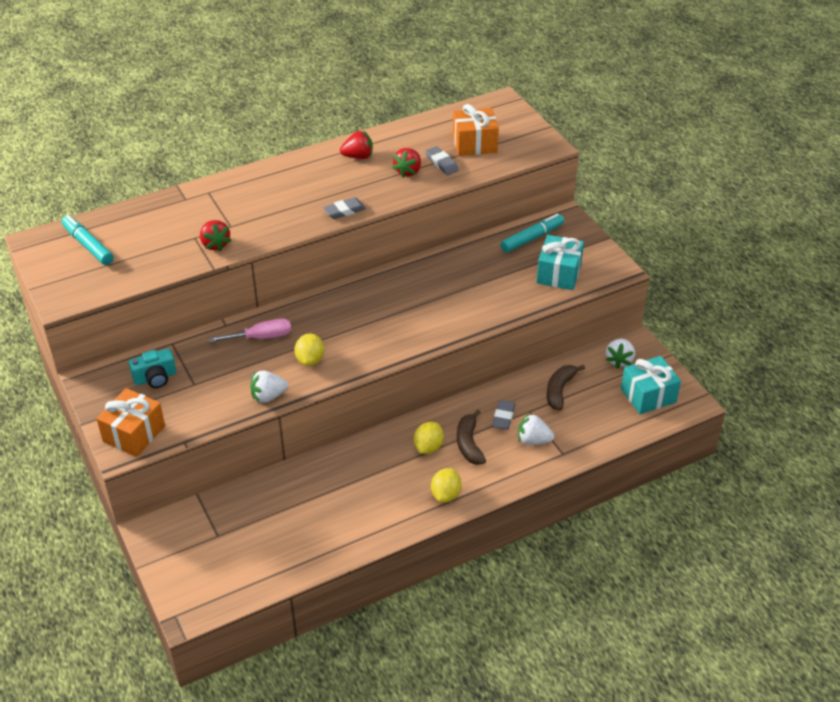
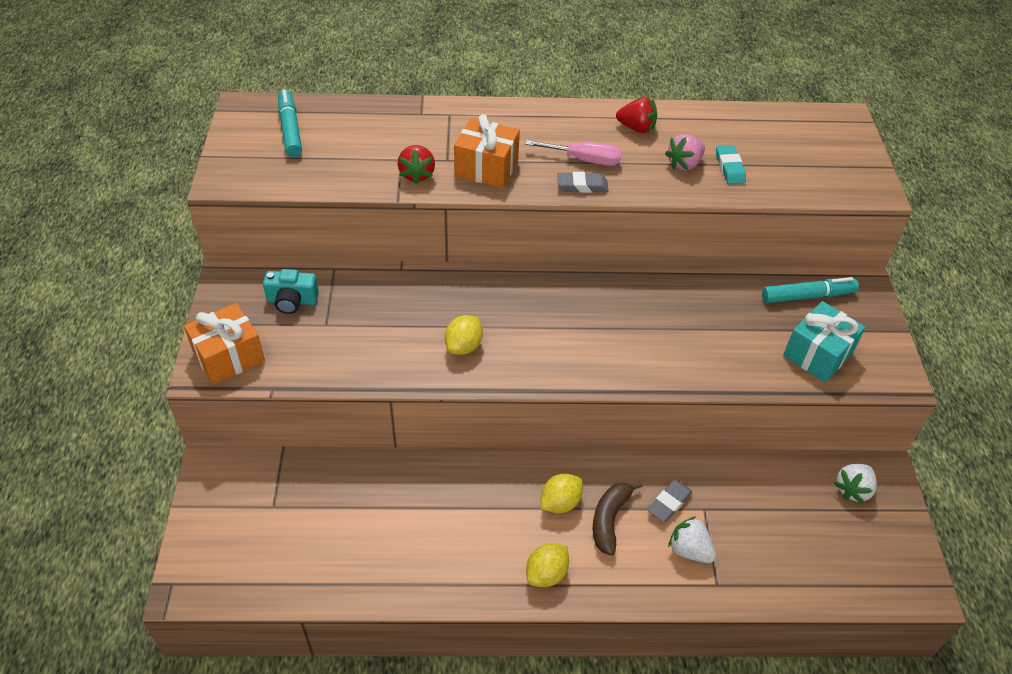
camera: 25 degrees right, 5 degrees up
pink screwdriver [209,318,291,342] -> pink screwdriver moved to [525,140,622,166]
white strawberry [250,371,288,403] -> none
red strawberry [392,148,421,178] -> pink strawberry [665,134,705,171]
grey eraser [425,146,459,175] -> turquoise eraser [716,145,746,184]
orange gift [453,104,499,156] -> orange gift moved to [454,114,520,188]
brown banana [547,365,585,410] -> none
turquoise gift [621,356,681,414] -> none

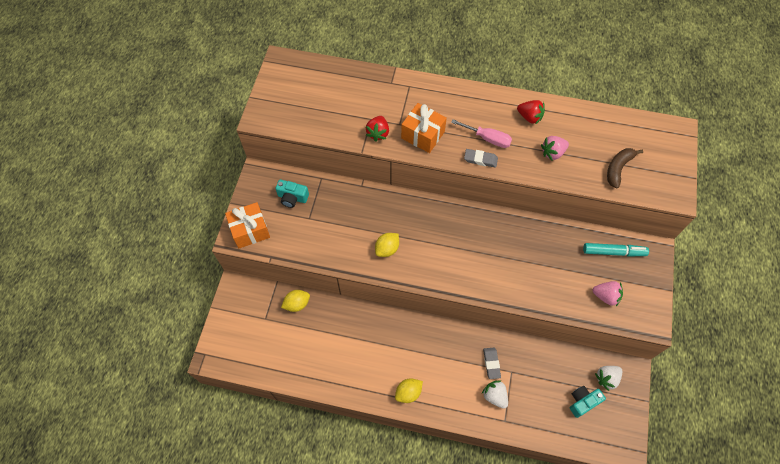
camera: 15 degrees right, 15 degrees up
turquoise marker [278,89,302,157] -> none
yellow lemon [541,474,583,513] -> yellow lemon moved to [281,290,310,312]
brown banana [593,481,643,556] -> brown banana moved to [607,148,643,189]
grey eraser [647,480,692,522] -> grey eraser turned 60 degrees counterclockwise [483,348,501,379]
turquoise eraser [716,145,746,184] -> none
turquoise gift [783,301,866,382] -> pink strawberry [592,281,623,306]
none -> turquoise camera [570,386,606,418]

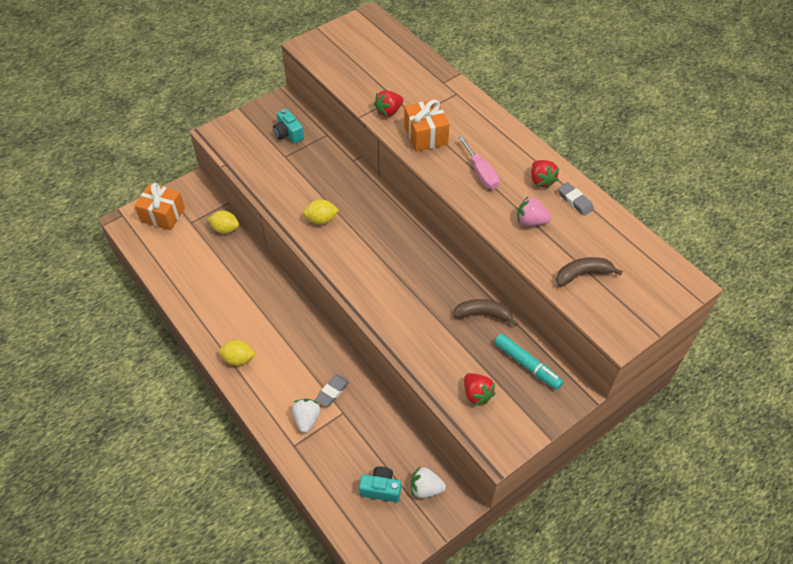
camera: 40 degrees right, 10 degrees down
orange gift [225,202,270,248] -> orange gift moved to [134,183,185,230]
grey eraser [464,149,498,168] -> grey eraser moved to [558,182,594,216]
pink strawberry [592,281,623,306] -> red strawberry [464,373,496,406]
none -> brown banana [453,299,518,326]

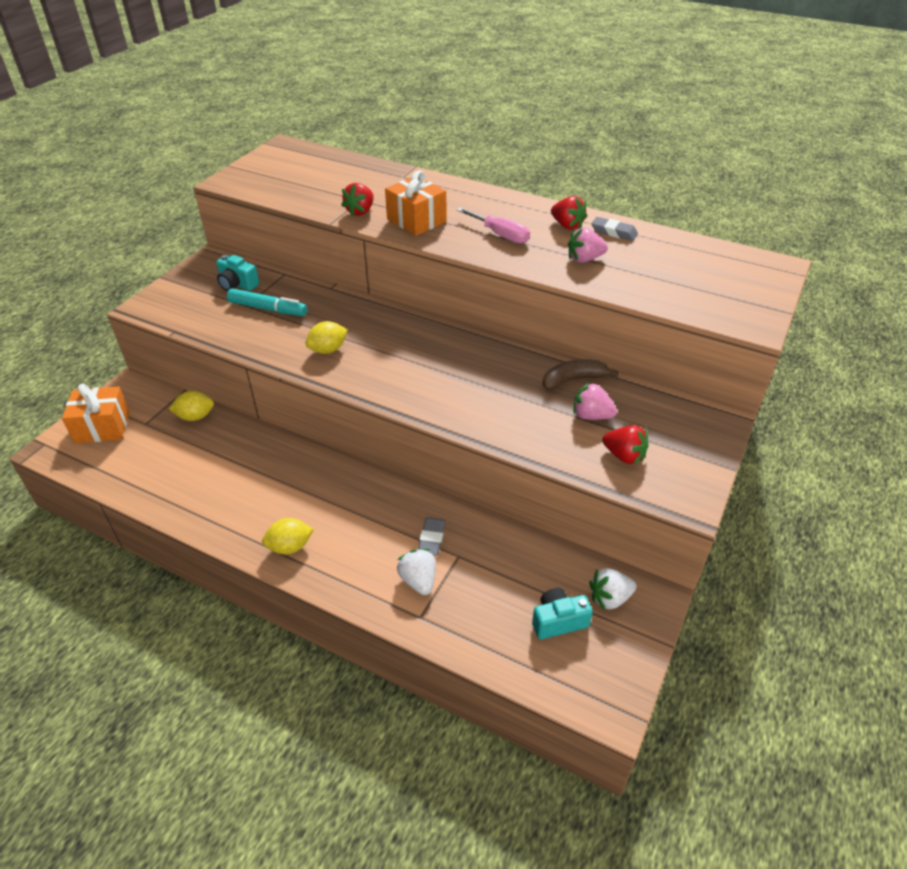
camera: 25 degrees left, 10 degrees down
turquoise marker [494,333,563,390] -> turquoise marker moved to [227,288,307,316]
brown banana [556,257,623,287] -> none
none -> pink strawberry [574,382,617,420]

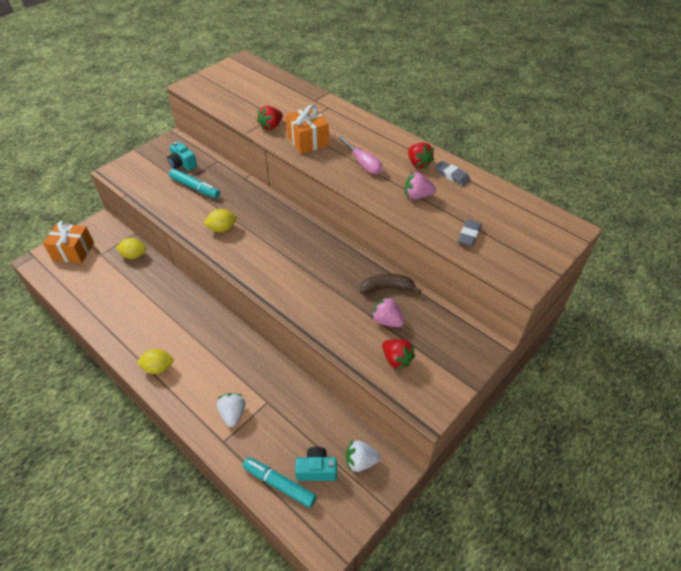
camera: 15 degrees right, 5 degrees up
grey eraser [418,517,446,556] -> grey eraser moved to [458,219,482,246]
none -> turquoise marker [243,457,317,508]

